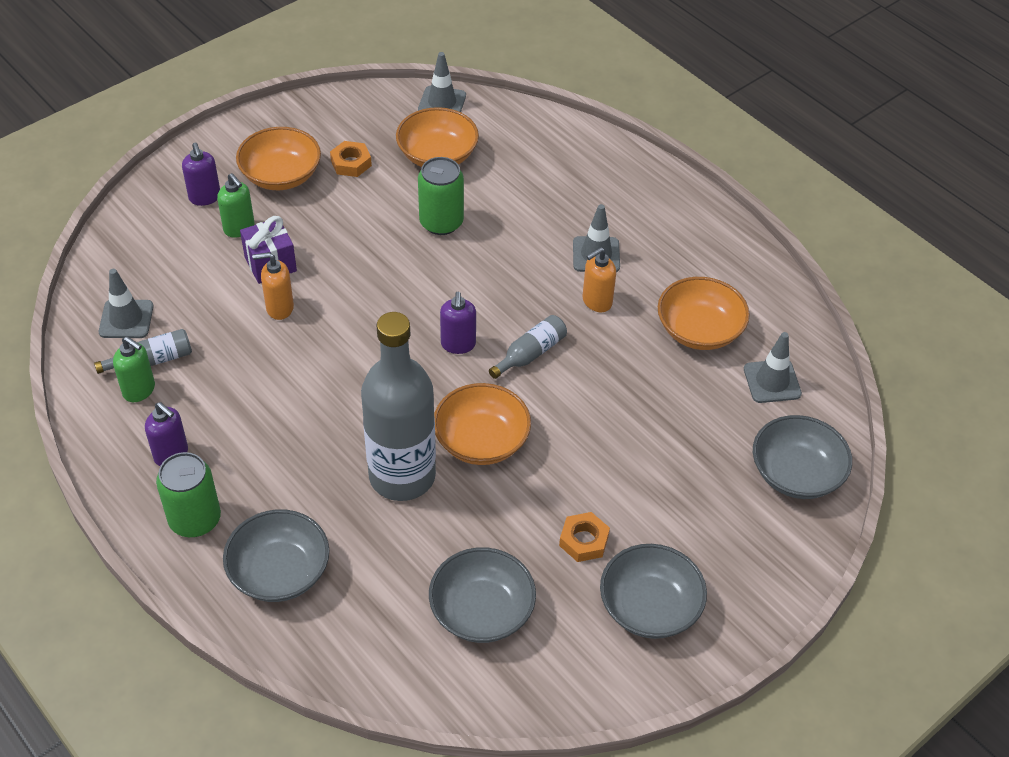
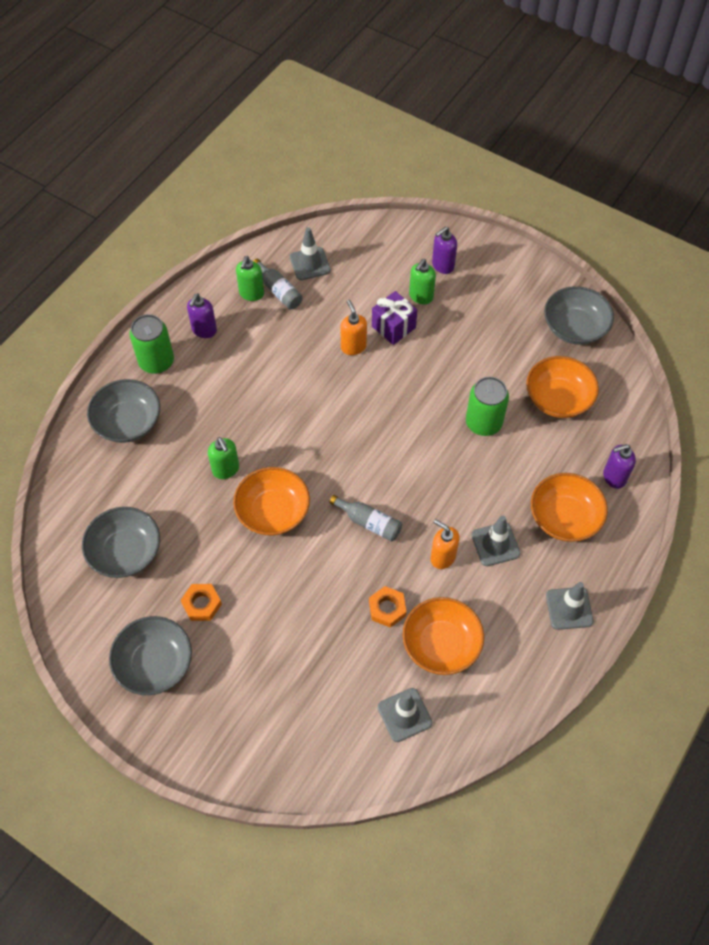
camera: 75 degrees right, 10 degrees up
orange bowl [236,127,321,190] -> orange bowl moved to [531,473,608,542]
orange nut [330,141,372,177] -> orange nut moved to [369,586,407,628]
grey bottle [361,312,436,501] -> green soap dispenser [208,437,239,479]
grey traffic cone [418,52,466,112] -> grey traffic cone moved to [546,582,593,630]
purple soap dispenser [440,292,476,354] -> purple soap dispenser moved to [603,444,636,489]
grey bowl [753,415,852,499] -> grey bowl moved to [544,286,614,345]

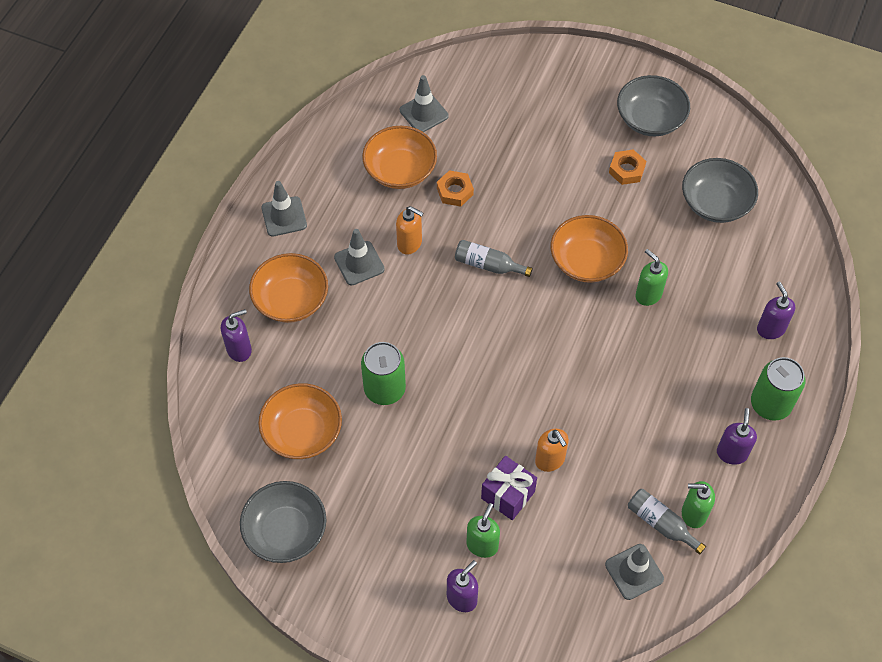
camera: 170 degrees right, 0 degrees up
grey bowl [87,379,160,443] -> purple soap dispenser [757,281,795,339]
green soap dispenser [236,256,264,301] -> green soap dispenser turned 90 degrees counterclockwise [682,481,715,528]

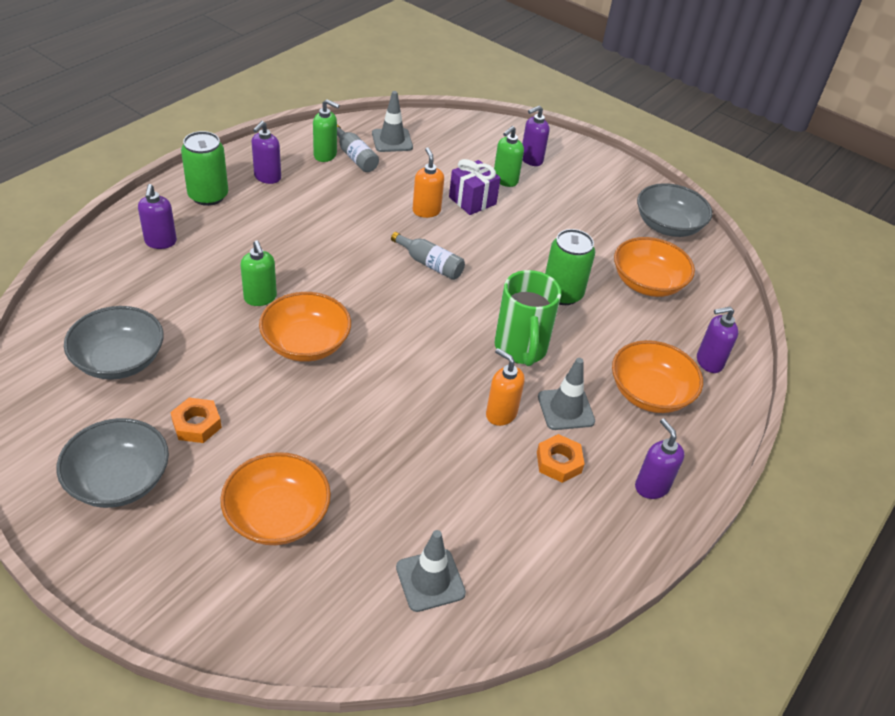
camera: 170 degrees left, 15 degrees down
grey traffic cone [261,181,307,237] -> purple soap dispenser [635,419,685,499]
orange bowl [362,126,437,189] -> orange bowl moved to [220,452,331,545]
orange nut [437,170,474,207] -> orange nut moved to [537,434,584,483]
grey bottle [455,240,532,277] -> grey bottle moved to [391,232,465,280]
none -> green mug [495,270,561,366]

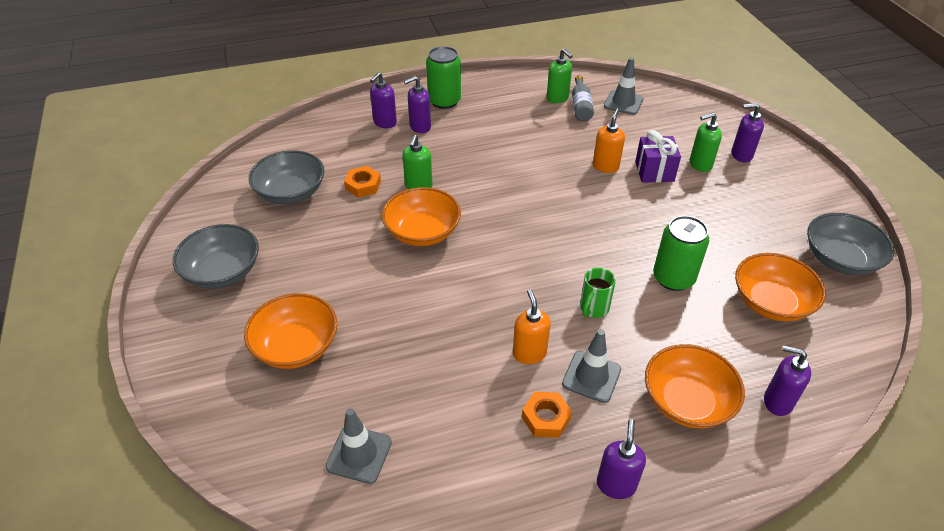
camera: 40 degrees right, 0 degrees up
orange nut [170,398,222,443] -> orange nut moved to [344,166,381,198]
purple soap dispenser [252,121,281,184] -> purple soap dispenser moved to [404,76,431,133]
grey bottle [391,232,465,280] -> none
green mug [495,270,561,366] -> green mug [580,267,616,318], size x0.56

